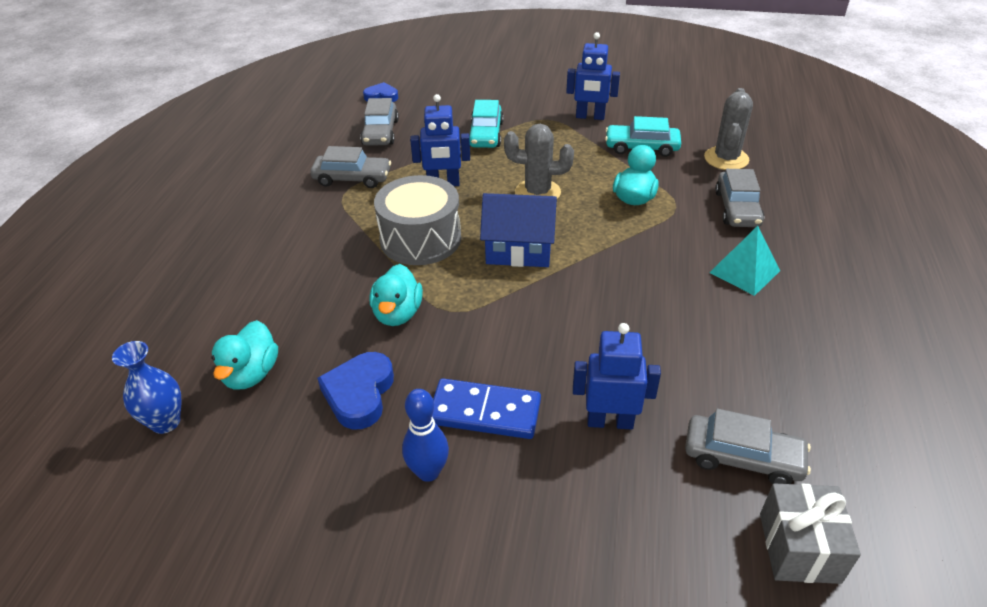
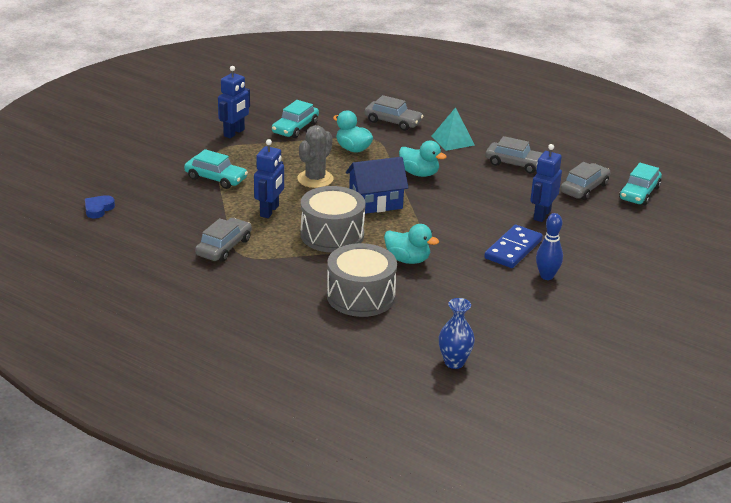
camera: 70 degrees left, 10 degrees down
turquoise duck [211,320,278,390] -> turquoise duck moved to [399,141,447,177]
blue heart [317,352,394,429] -> none
grey car [360,98,399,146] -> grey car moved to [485,136,543,173]
blue house [480,193,557,267] -> blue house turned 45 degrees clockwise [346,157,408,214]
grey cactus [704,88,753,170] -> none
grey gift [760,483,861,584] -> turquoise car [619,163,662,205]
none -> grey drum [327,243,397,317]

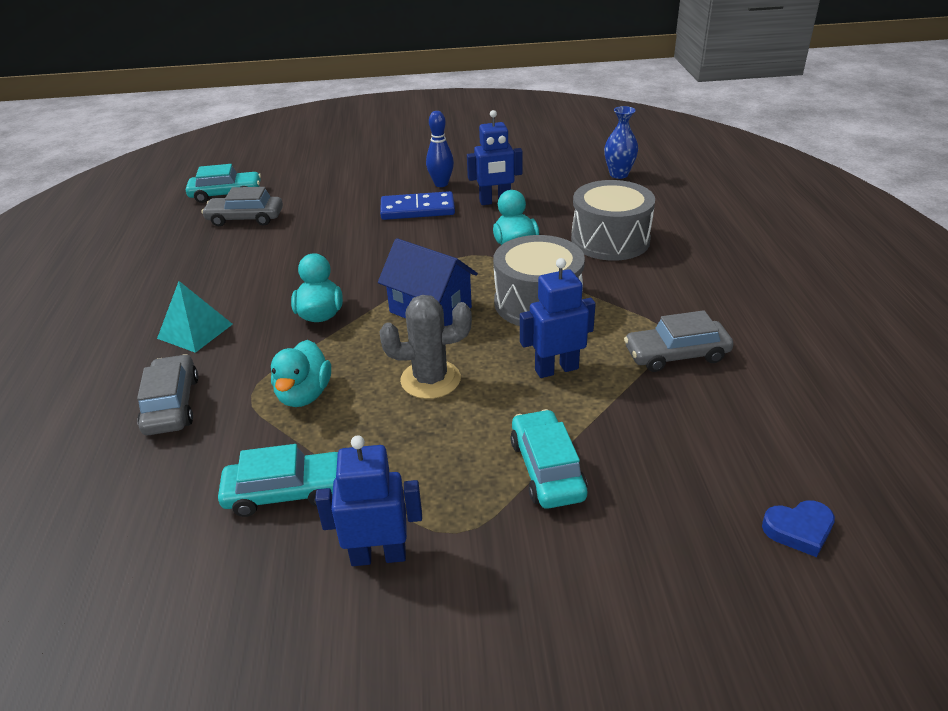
camera: 125 degrees left, 5 degrees up
grey car [485,136,543,173] -> none
blue robot [530,144,562,222] -> blue robot moved to [467,110,523,205]

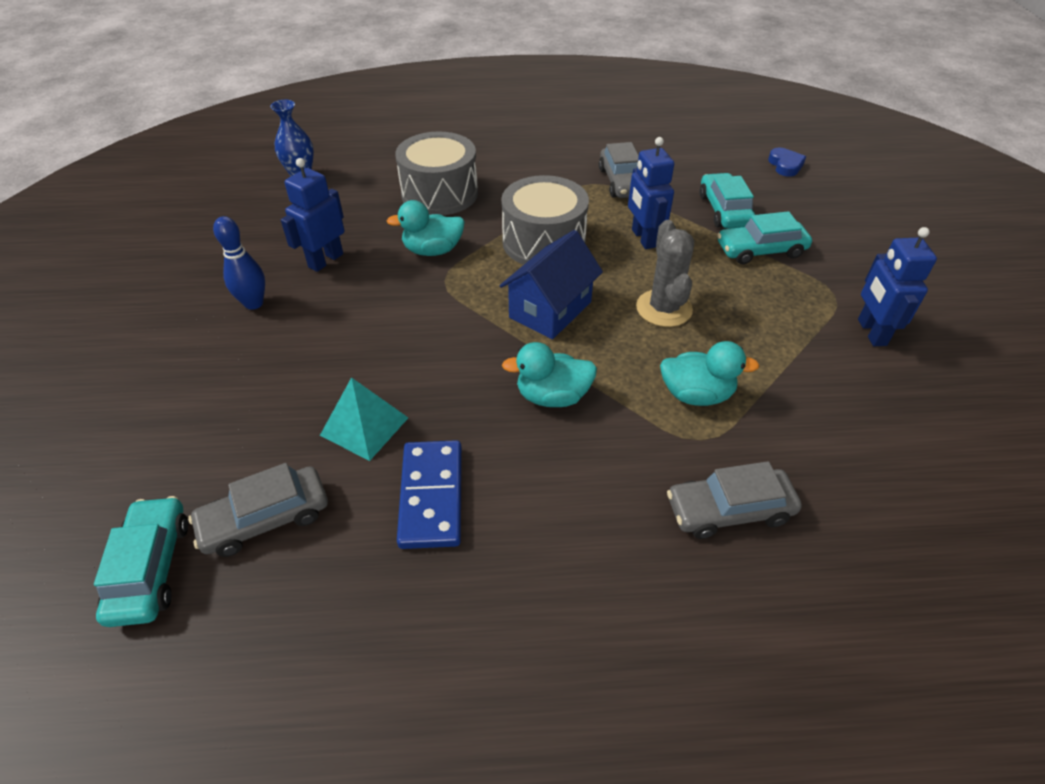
camera: 90 degrees left, 10 degrees up
turquoise pyramid [157,281,233,353] -> turquoise pyramid moved to [320,377,408,461]
grey car [201,187,283,226] -> grey car turned 60 degrees clockwise [188,463,328,557]
turquoise car [218,444,338,517] -> turquoise car moved to [699,173,755,229]
blue domino [380,191,455,220] -> blue domino moved to [397,440,462,549]
blue robot [467,110,523,205] -> blue robot turned 135 degrees counterclockwise [281,158,344,272]

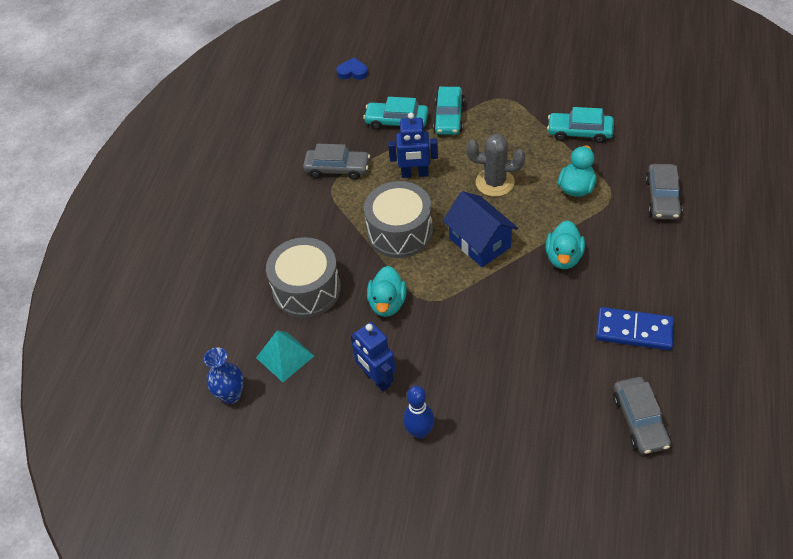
camera: 70 degrees left, 5 degrees up
turquoise car [94,496,188,627] -> turquoise car moved to [547,107,614,143]
turquoise pyramid [320,377,408,461] -> turquoise pyramid moved to [256,330,314,382]
blue robot [858,227,937,346] -> none

